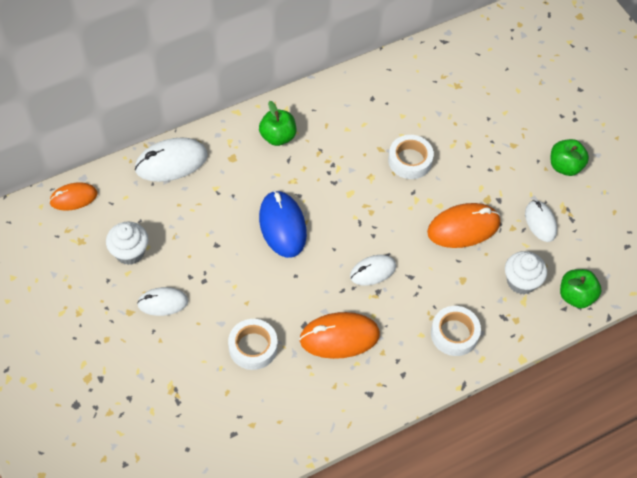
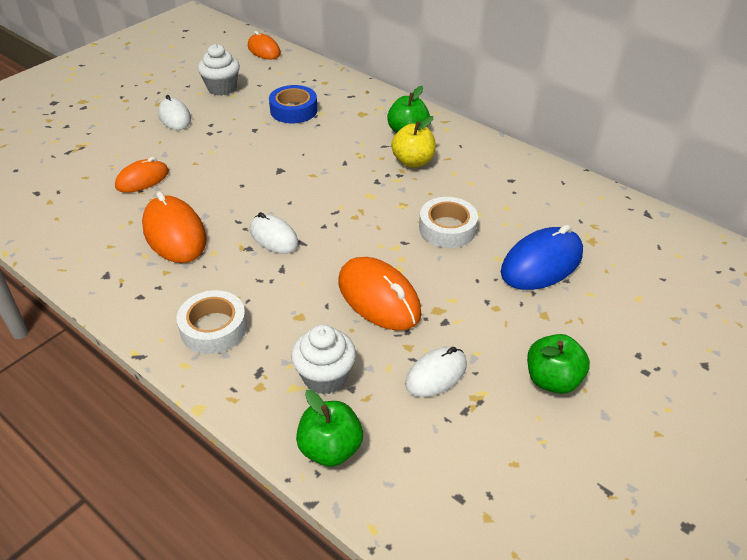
camera: 70 degrees right, 15 degrees down
white mouse [135,137,208,182] -> none
white tape [228,319,278,370] -> orange mouse [115,157,169,193]
blue mouse [259,190,307,258] -> blue mouse moved to [501,225,583,290]
none -> blue tape [269,85,317,123]
none -> yellow apple [391,116,436,168]

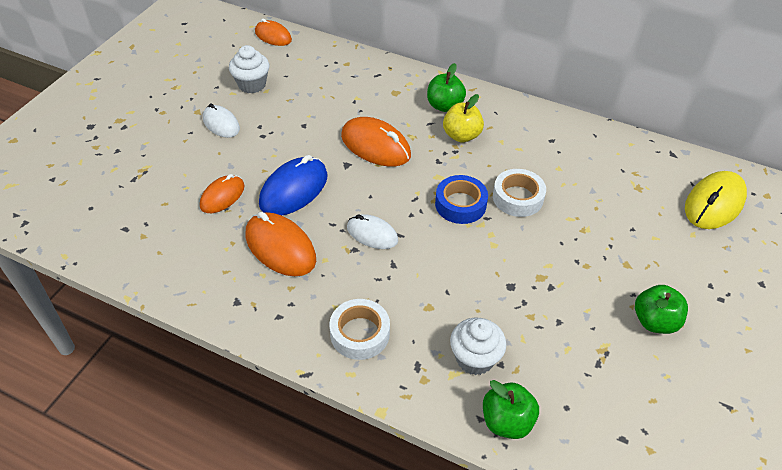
camera: 15 degrees left, 5 degrees up
blue tape [269,85,317,123] -> blue tape moved to [435,175,488,224]
orange mouse [339,257,422,331] -> orange mouse moved to [341,117,411,166]
white mouse [405,347,467,397] -> none
blue mouse [501,225,583,290] -> blue mouse moved to [259,155,328,215]
none -> yellow mouse [685,171,747,229]

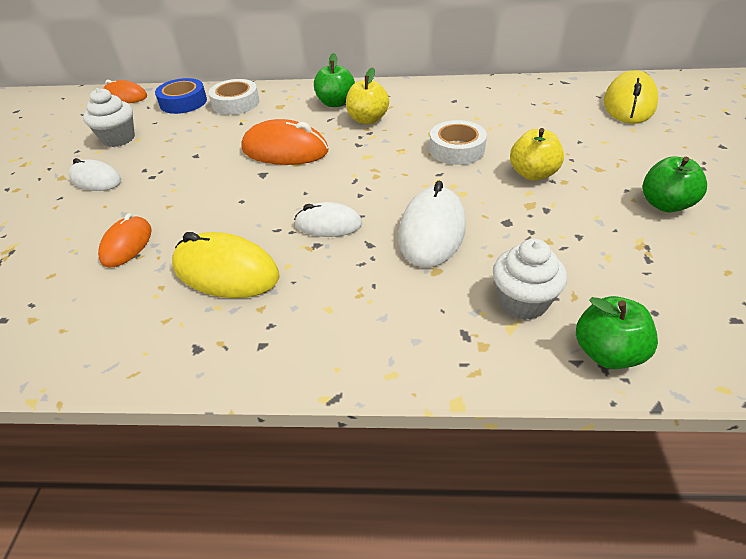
camera: 20 degrees left, 5 degrees down
orange mouse [246,212,316,276] -> yellow mouse [172,232,280,298]
blue mouse [259,155,328,215] -> none
white tape [329,299,390,360] -> white tape moved to [208,79,259,115]
blue tape [435,175,488,224] -> blue tape moved to [155,78,207,114]
none -> white mouse [398,181,466,267]
none -> yellow apple [510,128,564,181]

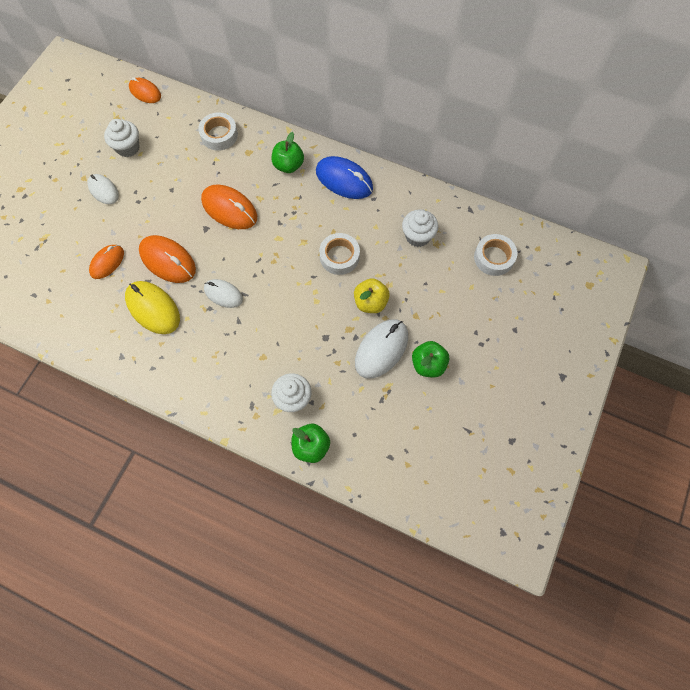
camera: 20 degrees right, 25 degrees up
blue tape [155,78,207,114] -> none
yellow apple [346,67,389,124] -> none
white mouse [398,181,466,267] -> white mouse moved to [355,319,408,379]
yellow mouse [604,70,658,123] -> white tape [474,234,517,276]
none -> orange mouse [139,235,196,283]
none -> blue mouse [316,156,373,199]
none -> white cupcake [402,209,438,247]

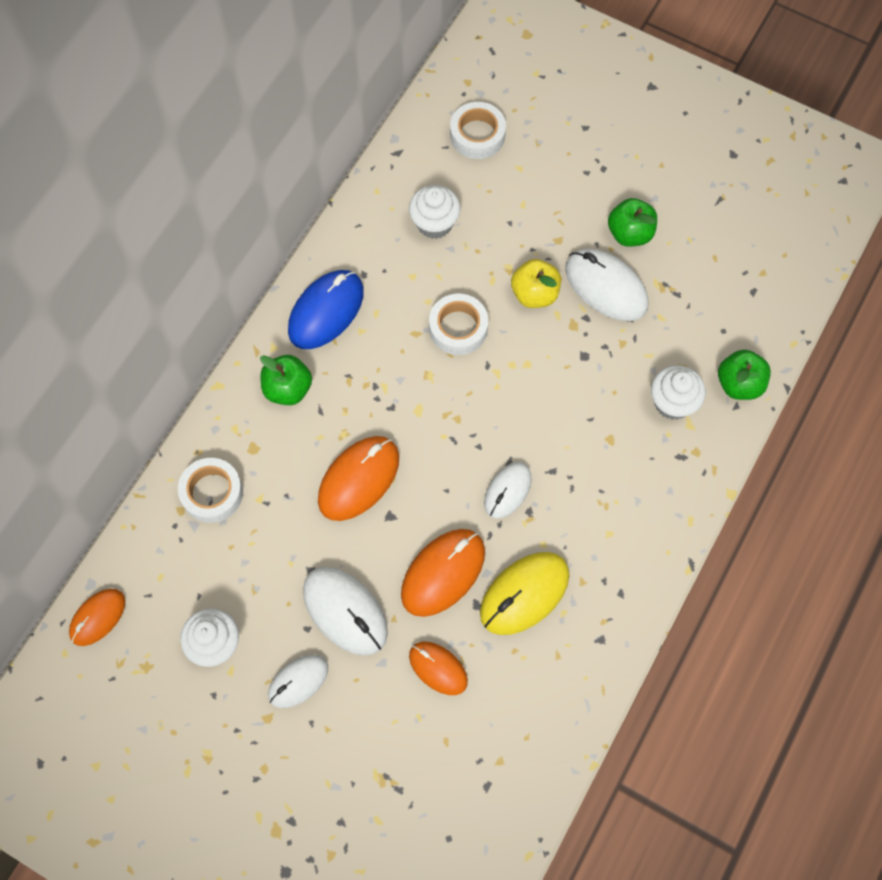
camera: 85 degrees left, 0 degrees up
none -> white mouse [303,567,388,655]

